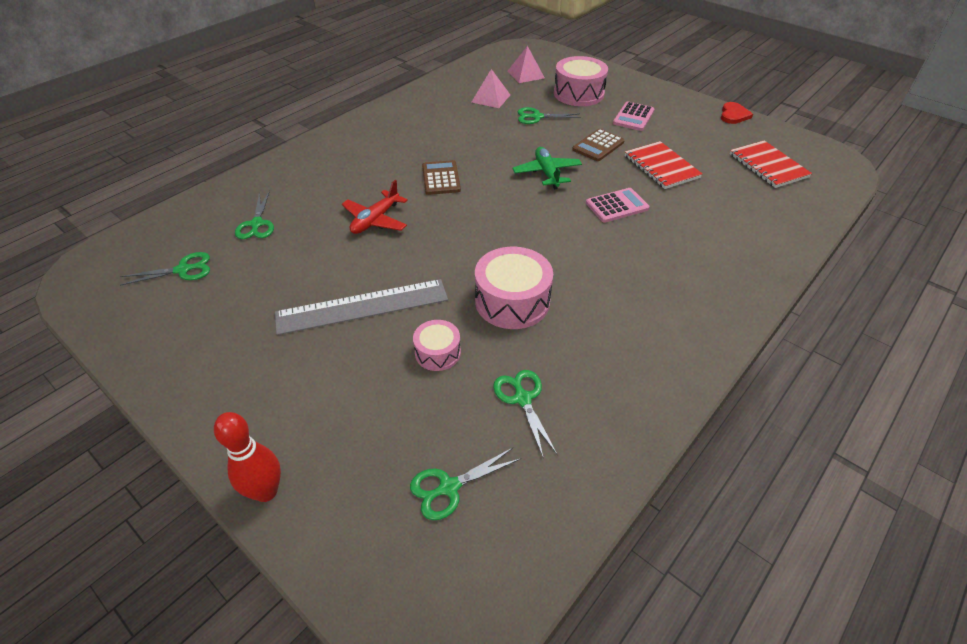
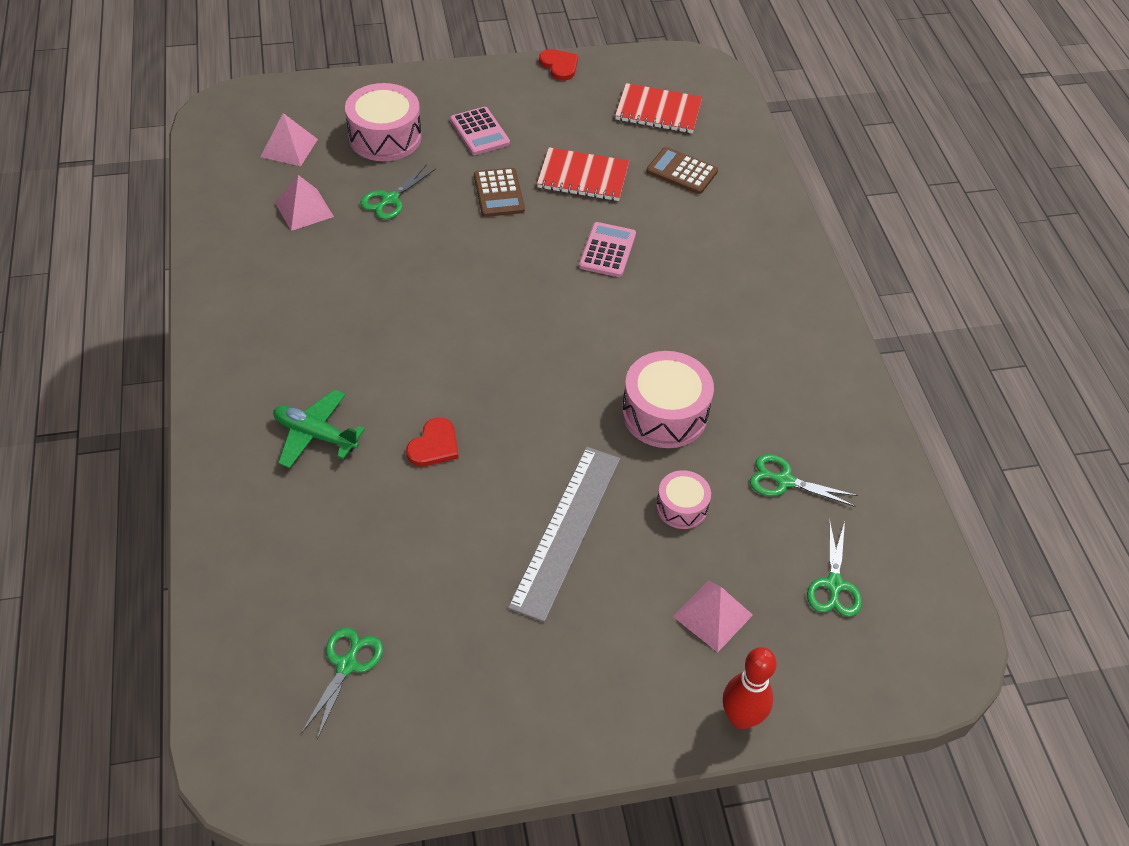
camera: 55 degrees left, 5 degrees up
green scissors [235,190,274,239] -> none
red plane [342,180,408,234] -> red heart [406,418,458,466]
brown calculator [422,160,461,195] -> brown calculator moved to [646,147,718,194]
green plane [512,147,582,189] -> green plane moved to [273,389,365,468]
none -> pink pyramid [673,580,753,652]

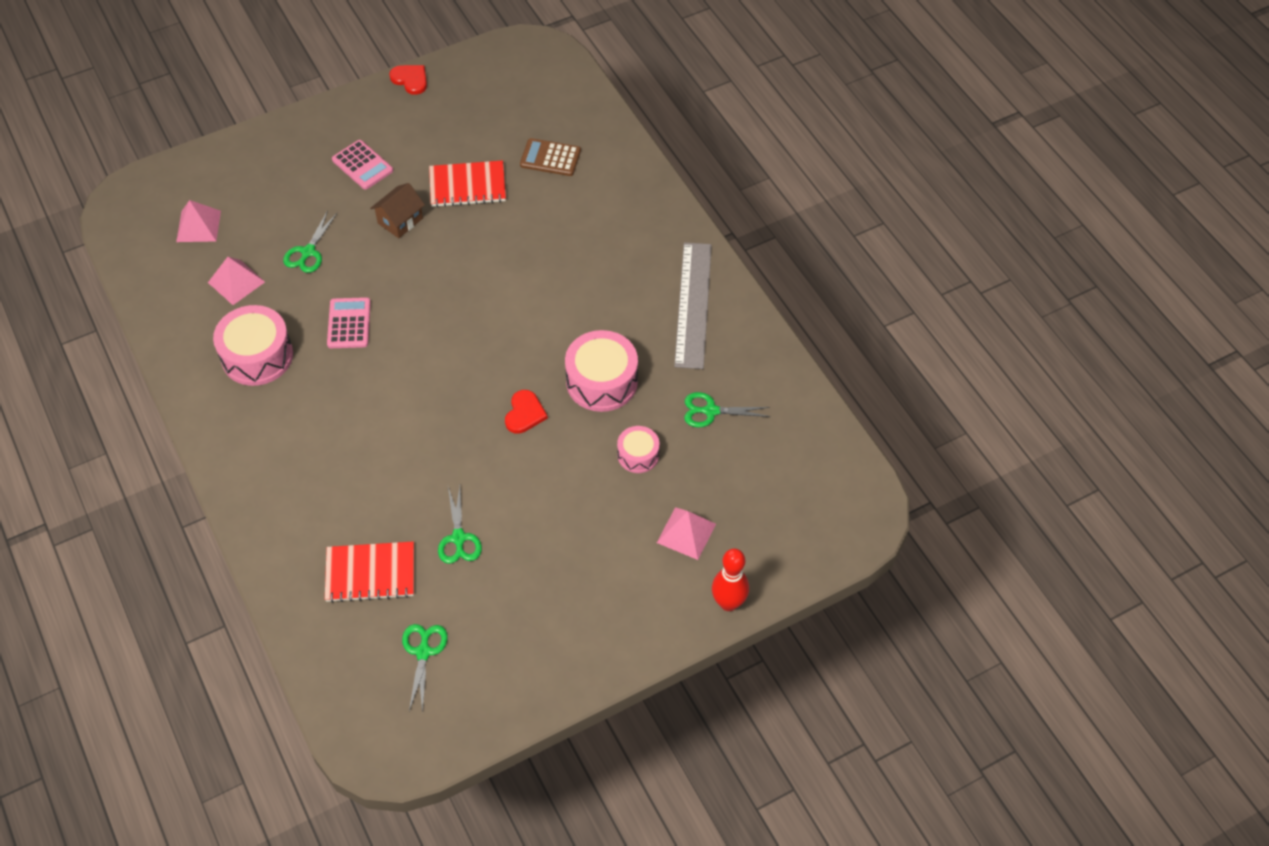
camera: 15 degrees left, 5 degrees up
green plane [273,389,365,468] -> none
pink drum [345,83,422,161] -> pink drum moved to [213,305,293,386]
red heart [406,418,458,466] -> red heart moved to [505,390,548,434]
brown calculator [474,168,525,217] -> brown house [370,183,425,238]
grey ruler [508,447,620,622] -> grey ruler moved to [674,242,712,369]
pink calculator [579,222,636,277] -> pink calculator moved to [327,297,371,348]
red notebook [615,83,702,133] -> red notebook moved to [325,541,414,603]
green scissors [807,519,862,617] -> green scissors moved to [438,486,482,564]

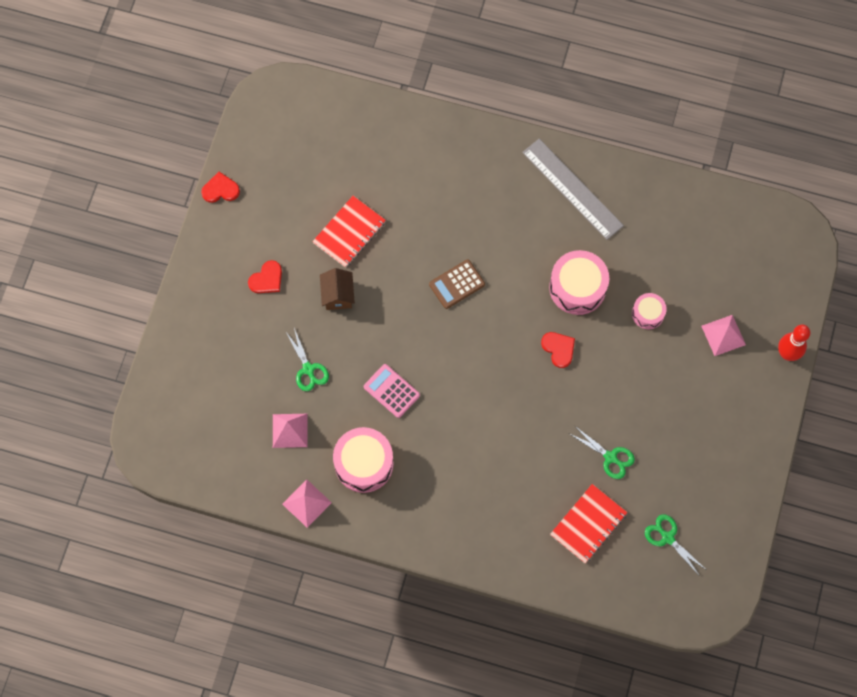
camera: 45 degrees left, 15 degrees up
pink pyramid [176,200,221,242] -> pink pyramid moved to [282,479,332,528]
pink calculator [332,140,393,190] -> red heart [248,260,282,293]
brown calculator [520,138,581,176] -> brown calculator moved to [429,260,485,309]
green scissors [684,392,770,428] -> none

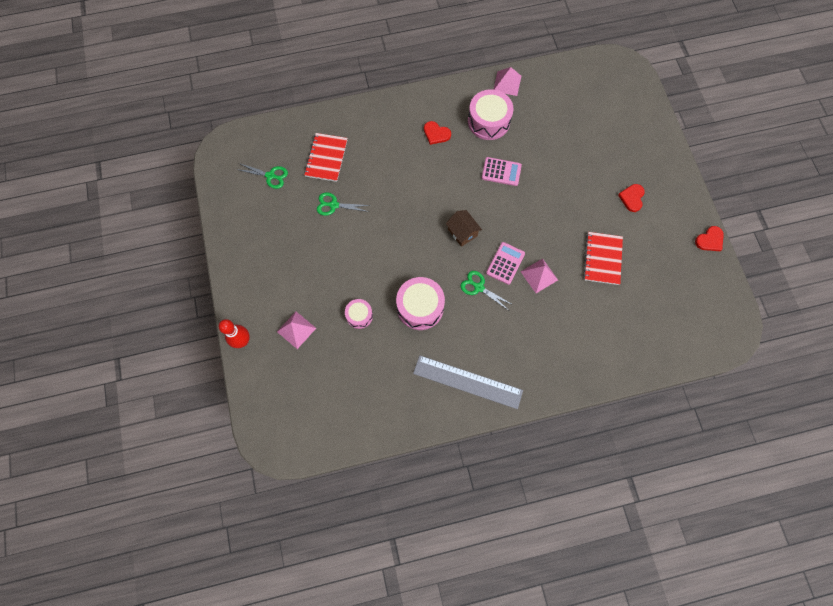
camera: 150 degrees right, 0 degrees up
pink pyramid [273,414,307,448] -> pink pyramid moved to [520,259,558,293]
green scissors [286,328,329,391] -> green scissors moved to [460,271,513,310]
brown house [320,268,355,310] -> brown house moved to [446,210,482,247]
brown calculator [429,260,485,309] -> pink calculator [486,242,525,285]
red heart [541,332,575,368] -> red heart moved to [424,121,451,145]

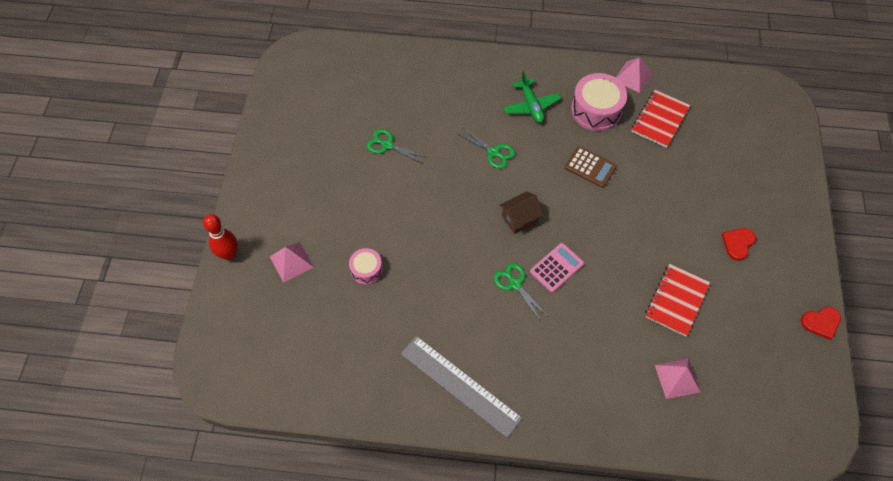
camera: 20 degrees right, 10 degrees down
green scissors [236,163,288,189] -> green scissors moved to [458,128,515,169]
red notebook [304,133,348,182] -> red notebook moved to [631,90,690,148]
pink drum [396,277,445,330] -> none
red heart [424,121,451,145] -> green plane [503,71,561,123]
brown house [446,210,482,247] -> brown house turned 75 degrees clockwise [500,191,543,234]
pink calculator [482,157,522,186] -> brown calculator [565,146,617,188]
pink pyramid [520,259,558,293] -> pink pyramid moved to [655,359,700,399]

